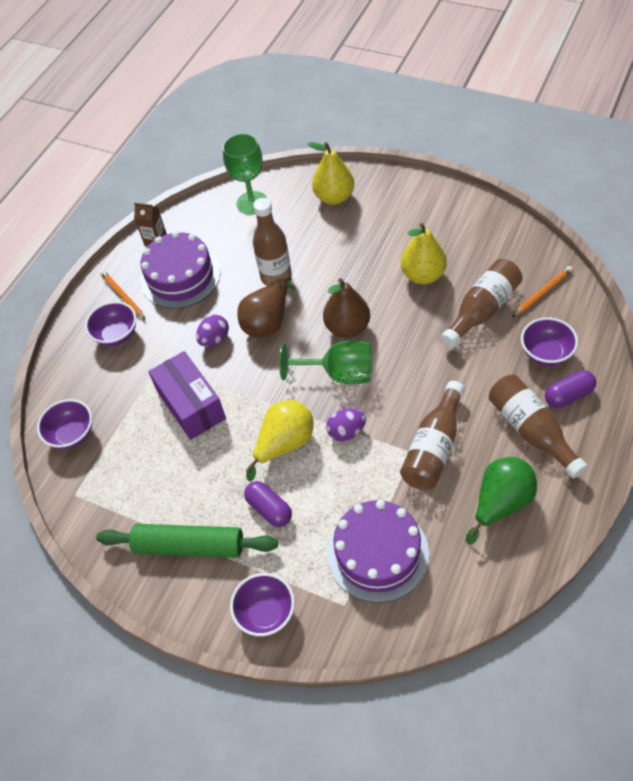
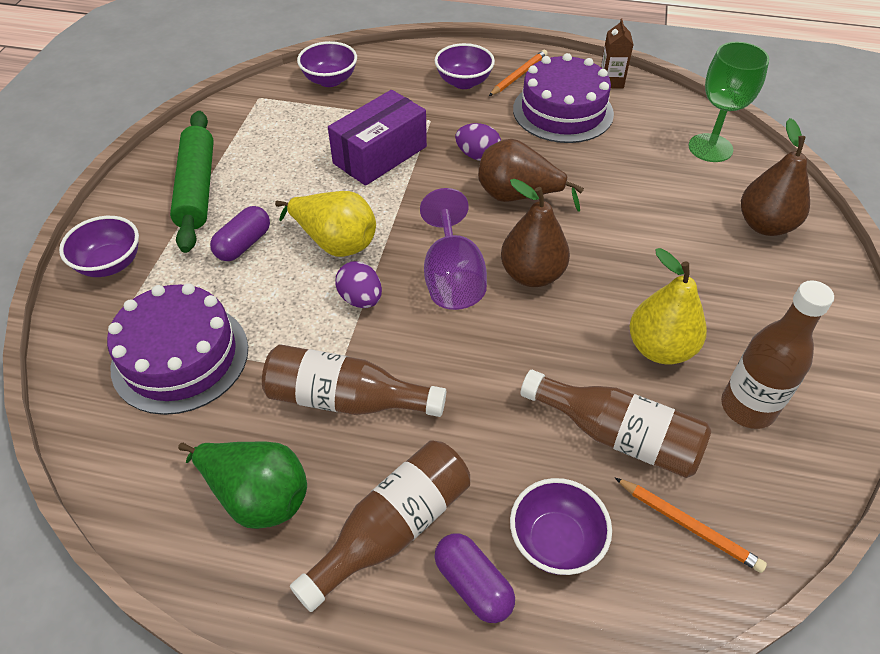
camera: 70 degrees right, 5 degrees down
brown bottle [253,198,292,286] -> brown bottle moved to [721,280,834,429]
green goblet [279,341,372,384] -> purple goblet [420,188,487,310]
yellow pear [308,142,354,205] -> brown pear [741,118,810,236]

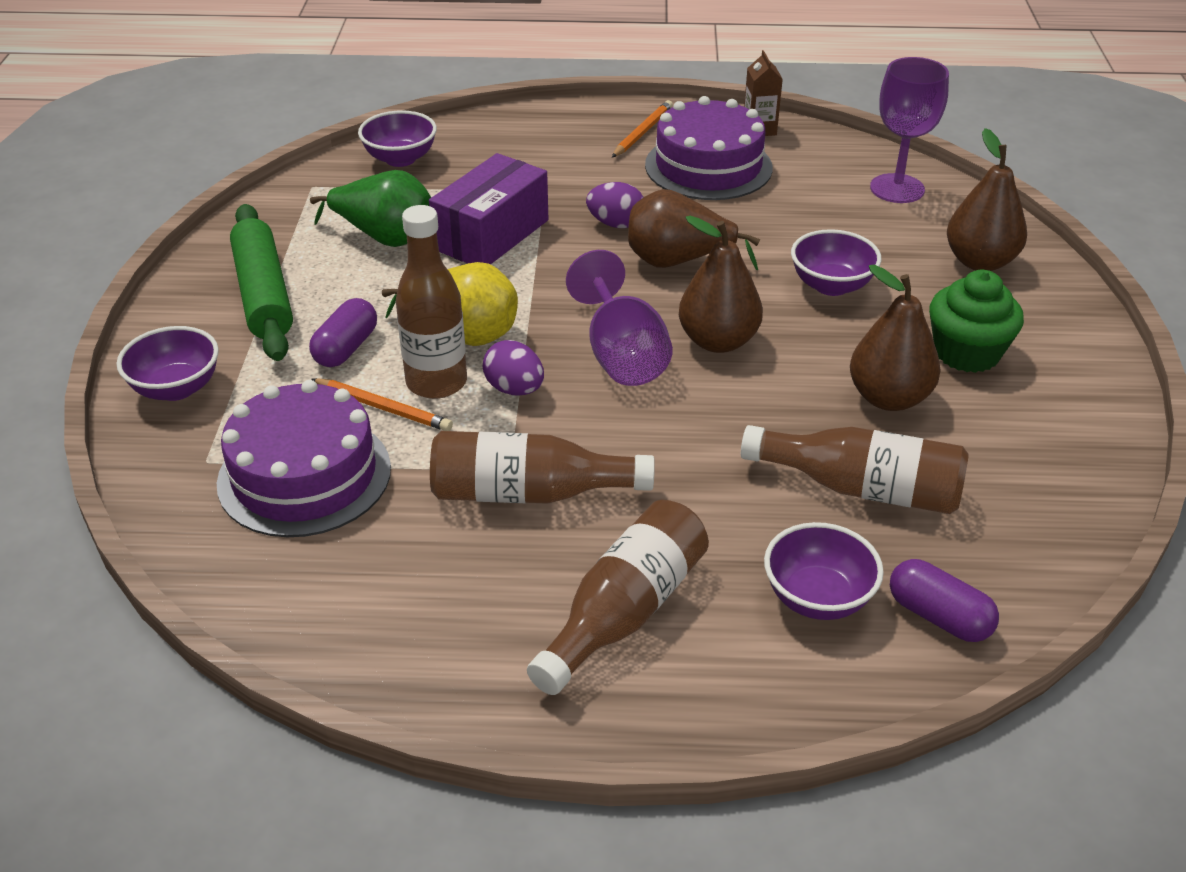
camera: 10 degrees left, 10 degrees down
green pear [178,442,307,529] -> green pear moved to [310,170,431,247]
purple bowl [435,43,495,89] -> purple bowl moved to [791,229,881,296]
purple capsule [435,533,515,623] -> purple capsule moved to [890,559,999,642]
orange pencil [615,478,767,573] -> orange pencil moved to [311,378,453,431]
yellow pear [630,248,707,365] -> brown pear [850,265,941,411]
green goblet [688,42,769,162] -> purple goblet [870,57,949,203]
brown bottle [721,280,834,429] -> brown bottle moved to [396,205,467,399]
none -> green cupcake [929,270,1024,373]

